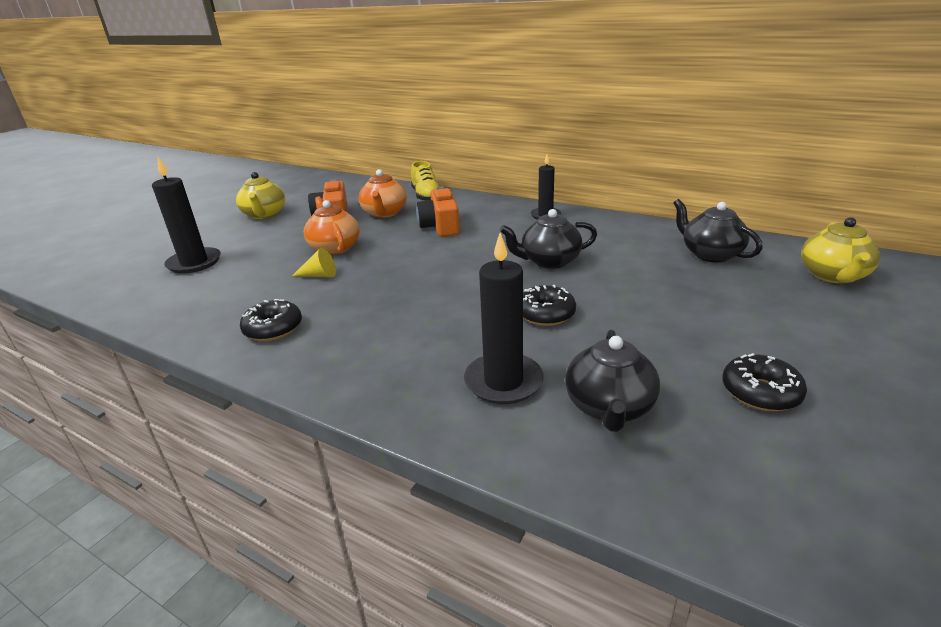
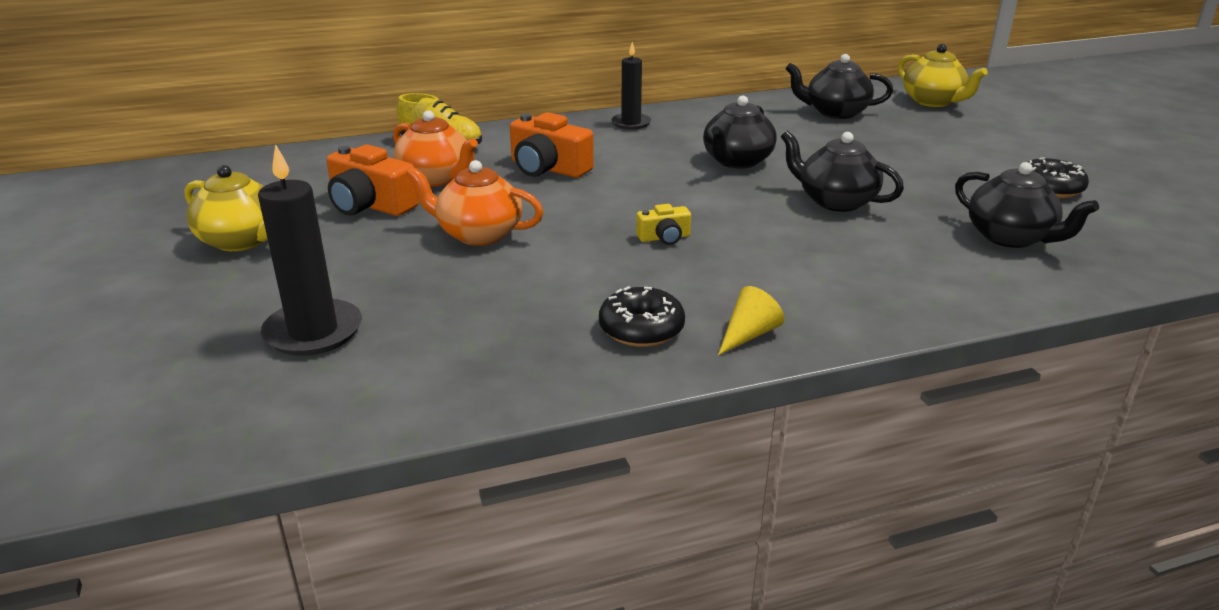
camera: 50 degrees left, 0 degrees up
yellow cone [292,248,336,277] -> yellow cone moved to [718,286,785,355]
black candle [464,233,544,404] -> none
black donut [523,285,576,326] -> black teapot [781,131,904,212]
none -> yellow camera [636,204,691,245]

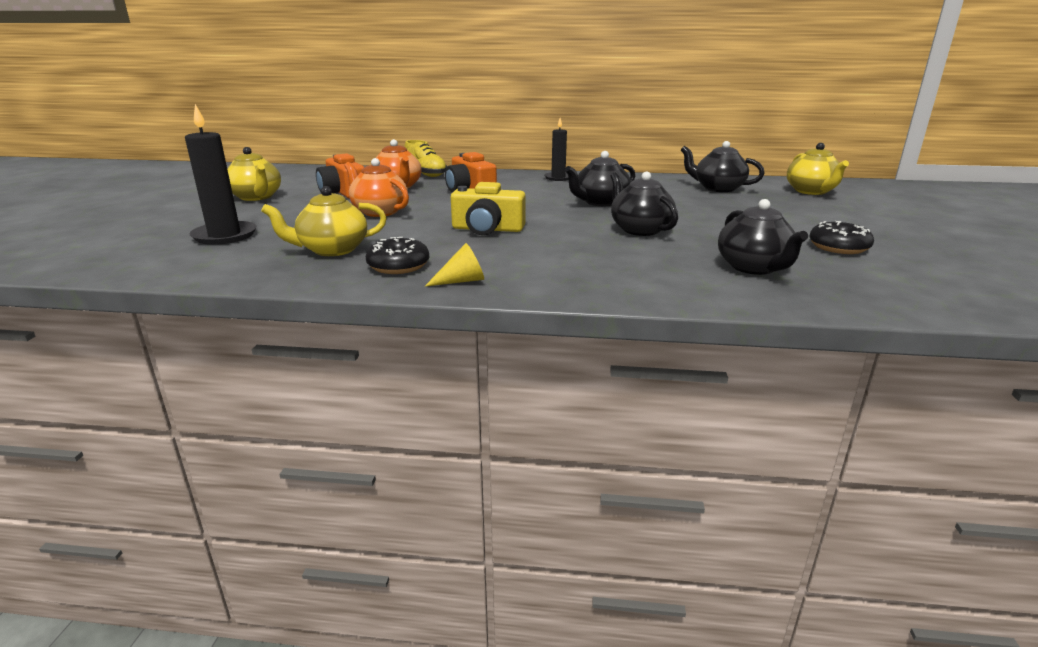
camera: 25 degrees right, 5 degrees down
yellow camera [636,204,691,245] -> yellow camera [451,182,526,235], size x1.87
none -> yellow teapot [261,186,387,256]

